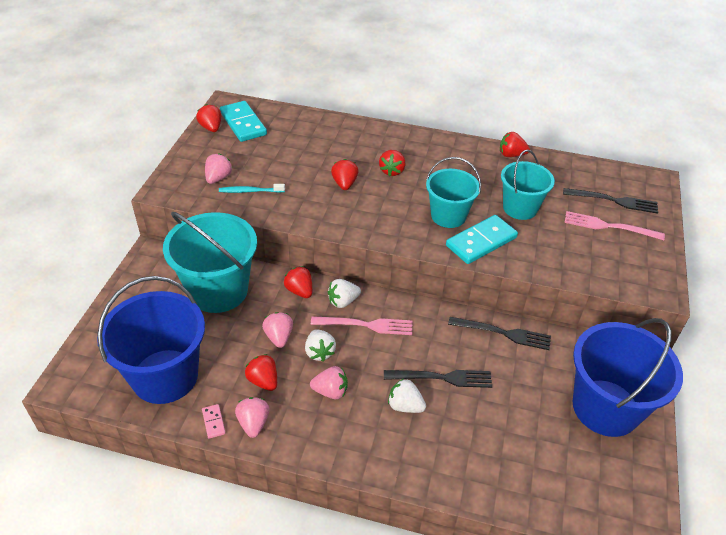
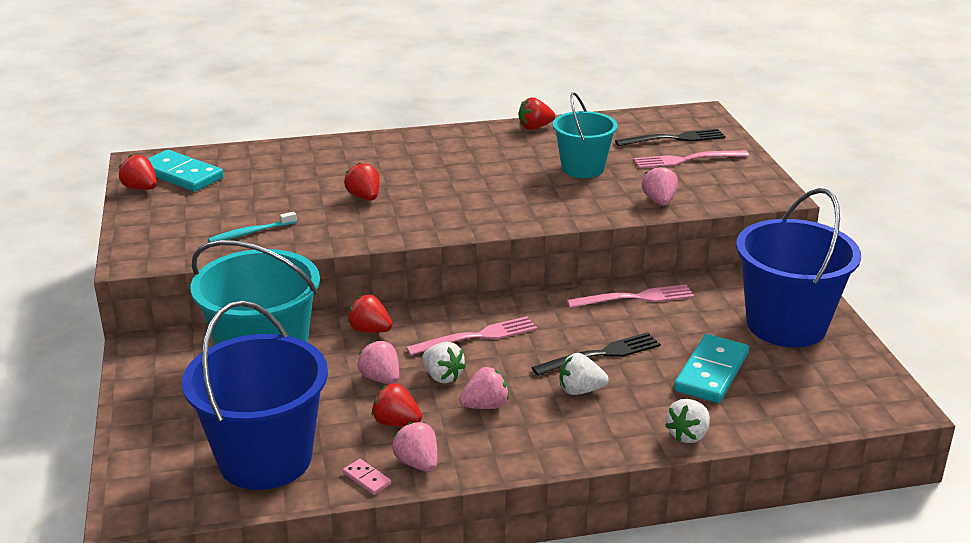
camera: 25 degrees left, 15 degrees down
pink strawberry [205,153,232,184] -> pink strawberry moved to [642,166,678,205]
white strawberry [328,279,361,308] -> white strawberry moved to [665,399,710,443]
red strawberry [379,150,405,176] -> none
turquoise bucket [426,157,481,228] -> none
turquoise domino [446,215,518,264] -> turquoise domino moved to [674,334,749,403]
black fork [448,317,551,350] -> pink fork [567,284,694,308]

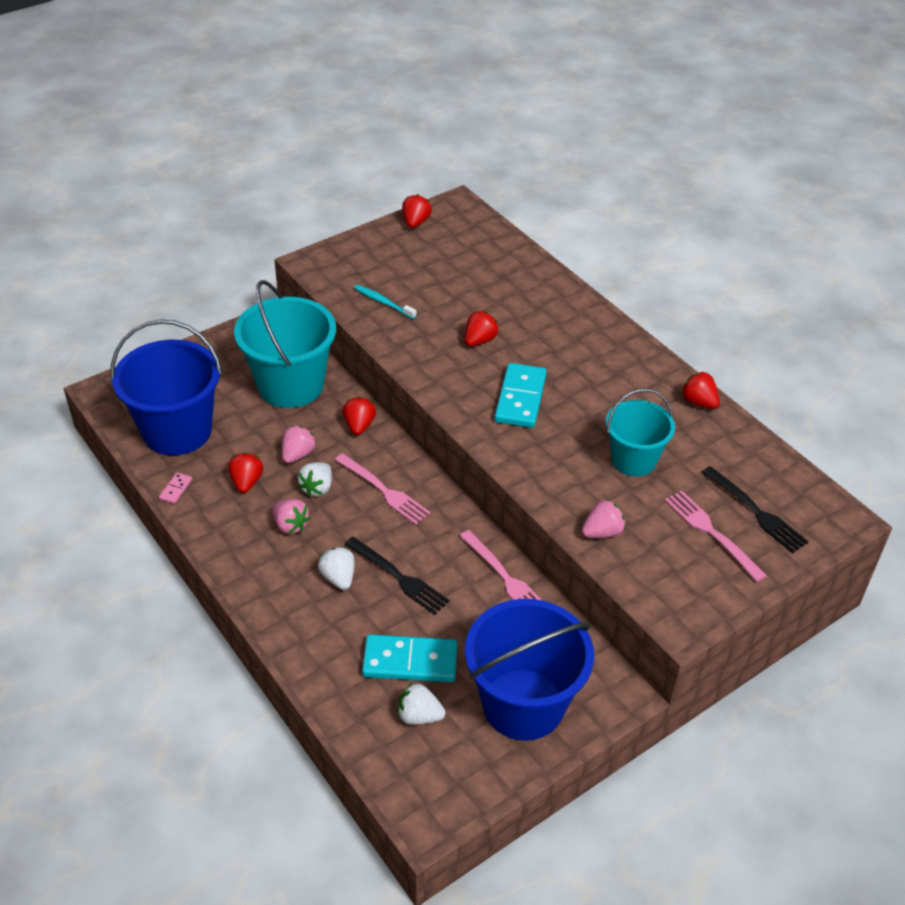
camera: 65 degrees right, 15 degrees up
turquoise domino [148,150,224,192] -> turquoise domino moved to [494,363,547,428]
pink strawberry [392,422,437,472] -> none
white strawberry [665,399,710,443] -> white strawberry moved to [398,683,446,725]

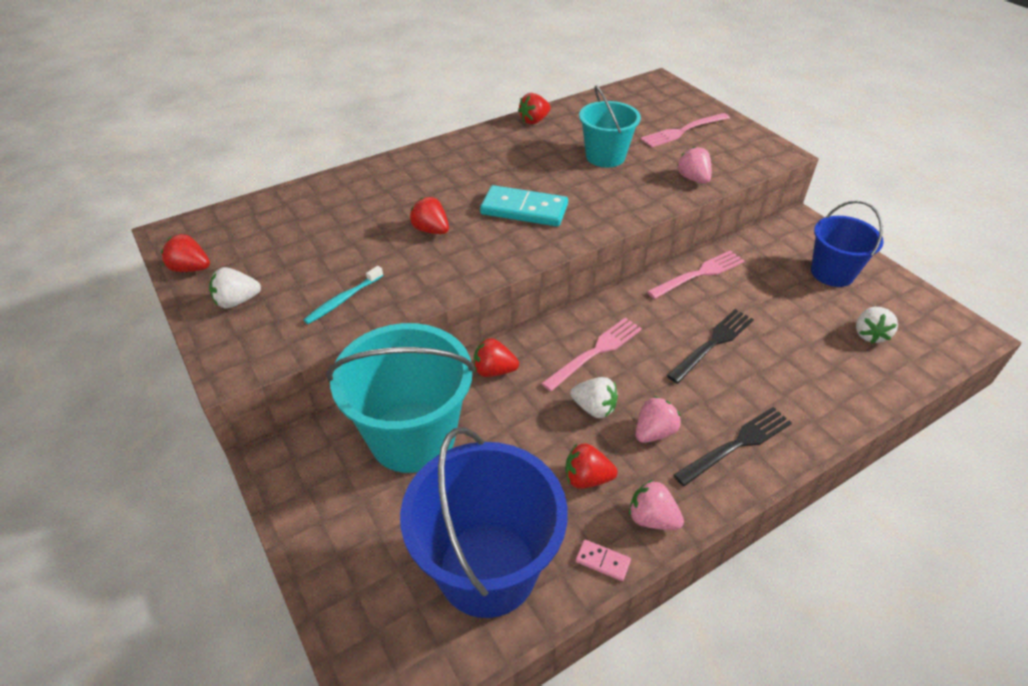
camera: 85 degrees left, 0 degrees up
pink strawberry [282,426,316,463] -> pink strawberry moved to [629,480,684,530]
white strawberry [318,547,355,590] -> white strawberry moved to [209,267,261,308]
turquoise domino [362,634,458,682] -> none
blue bucket [465,599,594,741] -> blue bucket [811,201,884,287], size x0.61
black fork [702,466,809,553] -> black fork moved to [673,407,792,486]

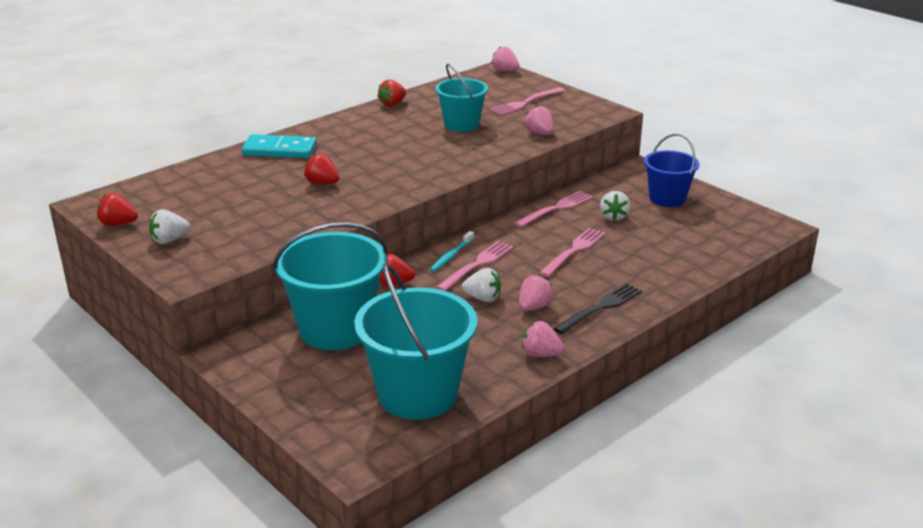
camera: 10 degrees left, 15 degrees down
turquoise toothbrush [304,266,383,324] -> turquoise toothbrush moved to [430,231,474,272]
blue bucket [400,427,568,618] -> turquoise bucket [354,263,478,420]
turquoise domino [480,185,568,226] -> turquoise domino moved to [242,134,317,158]
red strawberry [565,443,617,489] -> none
pink domino [576,540,631,581] -> none
black fork [667,309,754,383] -> pink fork [539,228,605,277]
white strawberry [856,307,898,344] -> white strawberry moved to [600,191,630,221]
none -> pink strawberry [491,46,520,71]

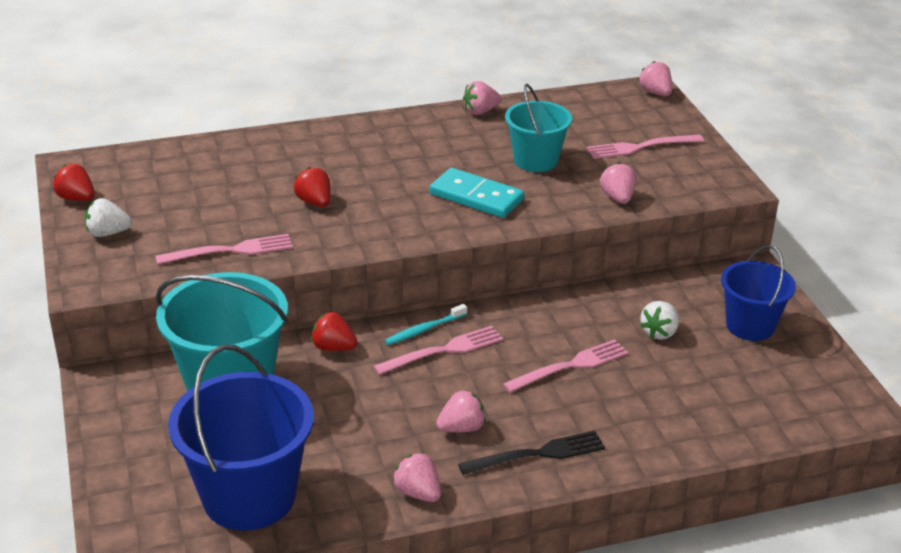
camera: 25 degrees right, 5 degrees up
turquoise domino [242,134,317,158] -> turquoise domino moved to [430,168,524,218]
turquoise bucket [354,263,478,420] -> blue bucket [168,345,314,531]
red strawberry [377,80,406,107] -> pink strawberry [463,81,501,115]
white strawberry [462,268,501,302] -> none
pink fork [514,191,593,227] -> pink fork moved to [156,234,293,265]

